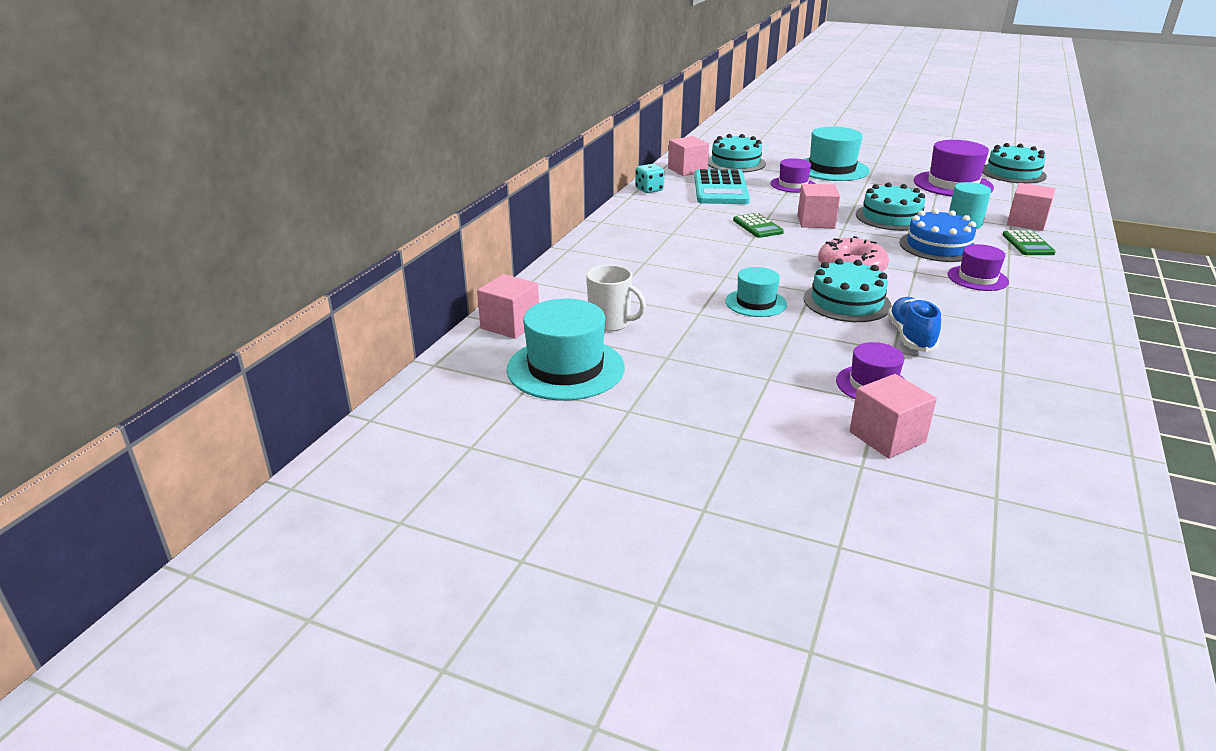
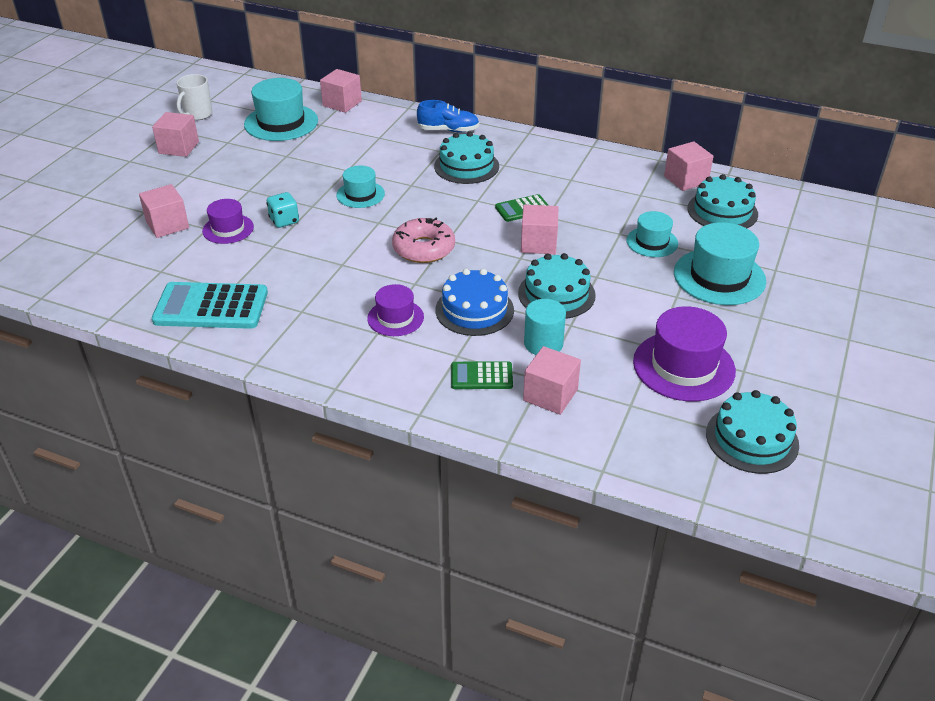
camera: 90 degrees right, 10 degrees up
white mug [586,265,646,332] -> white mug moved to [176,74,213,120]
turquoise dice [635,164,665,193] -> turquoise dice moved to [267,192,299,228]
turquoise calculator [694,169,750,204] -> turquoise calculator moved to [152,282,268,329]
purple hat [770,158,815,193] -> turquoise hat [626,211,678,257]
turquoise cake [804,259,892,322] -> turquoise cake moved to [434,132,499,184]
blue shoe [888,297,941,352] -> blue shoe moved to [417,100,479,132]
none -> pink cube [152,112,199,157]

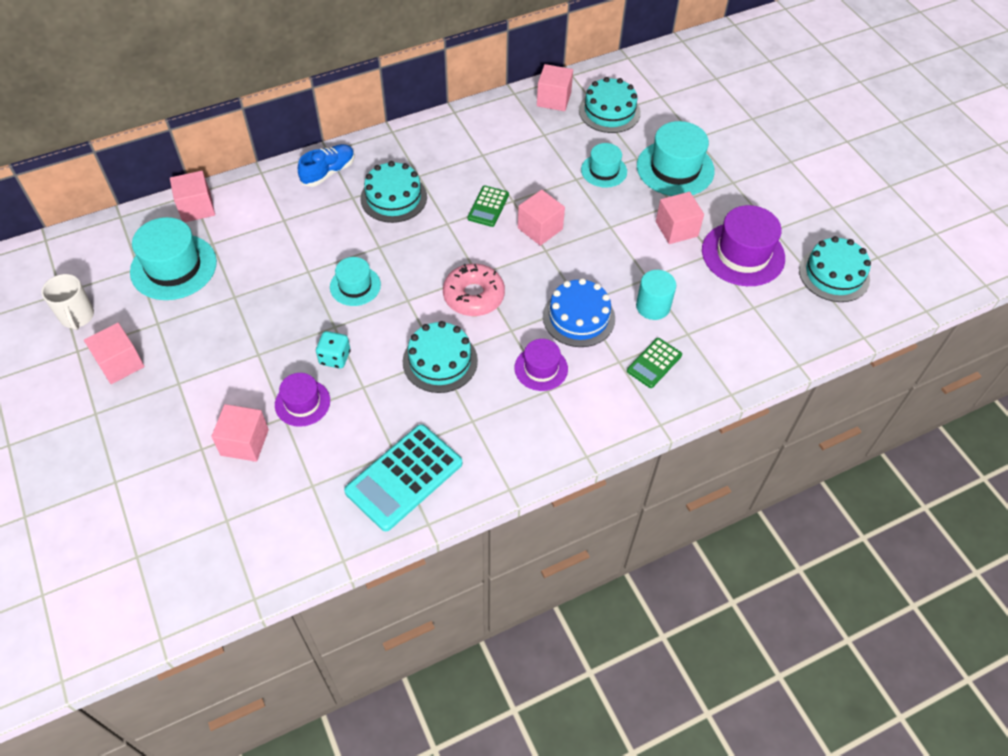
camera: 50 degrees left, 15 degrees up
turquoise cake [518,253,596,319] -> turquoise cake moved to [403,321,478,393]
pink cube [523,346,581,415] -> pink cube moved to [656,192,704,244]

